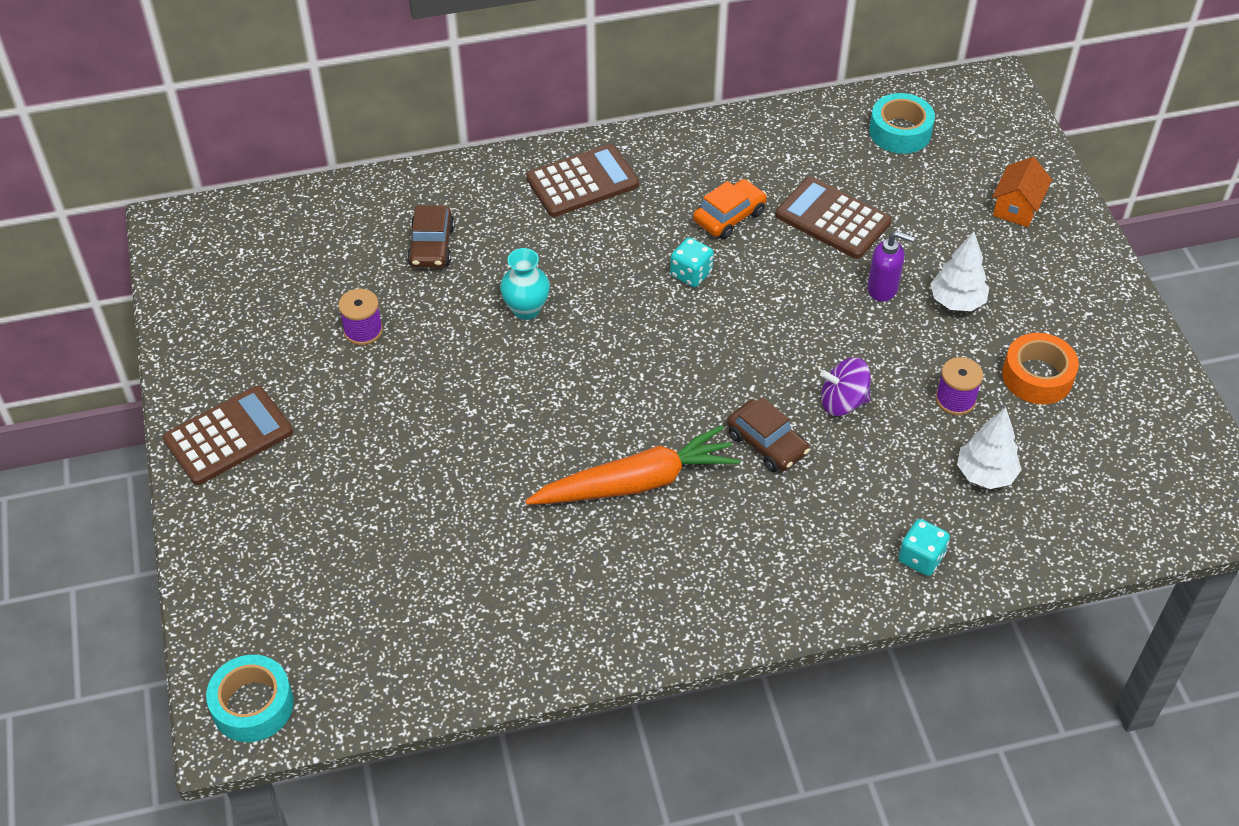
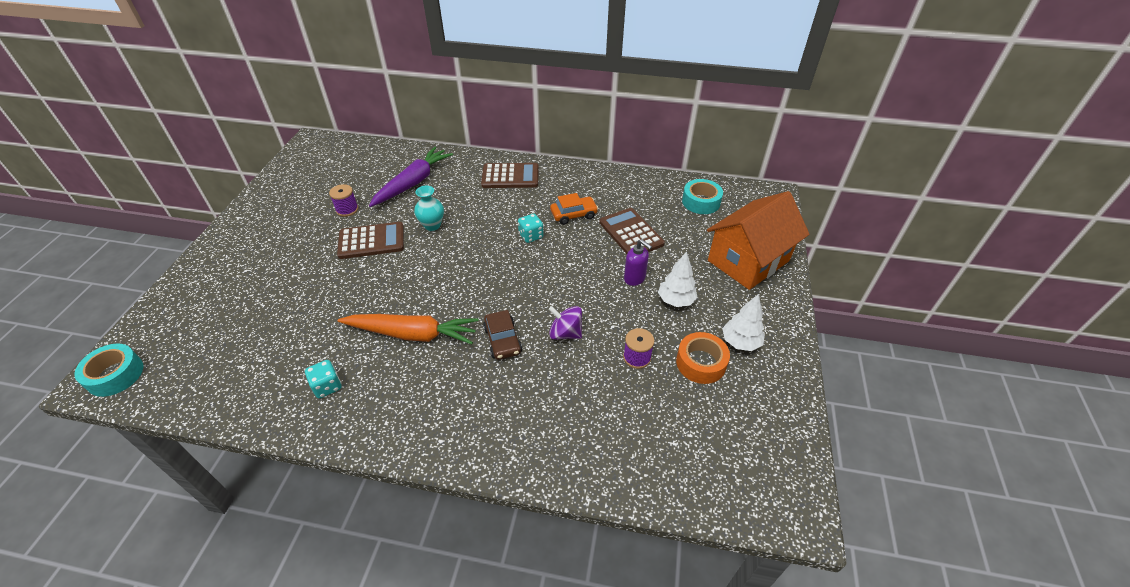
camera: 25 degrees right, 5 degrees down
brown calculator [163,386,293,485] -> brown calculator moved to [337,222,404,259]
brown car [407,205,455,268] -> purple carrot [369,147,453,207]
turquoise dice [898,519,950,576] -> turquoise dice moved to [305,360,341,398]
white tree [957,407,1021,489] -> white tree moved to [722,294,765,351]
orange house [992,157,1052,227] -> orange house [707,191,810,290], size x2.20

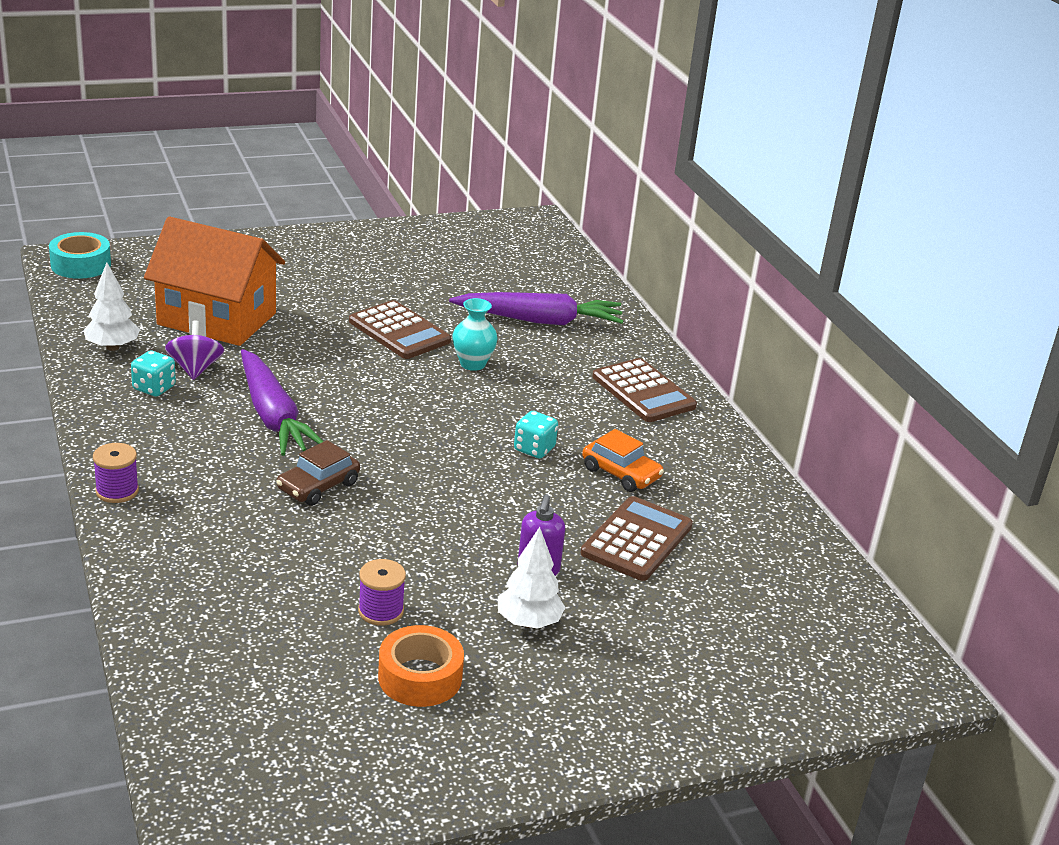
camera: 55 degrees right, 15 degrees down
purple spool [329,184,359,217] -> purple spool moved to [93,443,139,503]
orange carrot [338,314,479,344] -> purple carrot [241,349,324,456]
purple spinning top [549,306,582,340] -> purple spinning top moved to [165,320,224,380]
turquoise tape [682,179,723,214] -> none
orange house [707,191,810,290] -> orange house moved to [144,216,285,346]
white tree [722,294,765,351] -> white tree moved to [83,262,140,351]

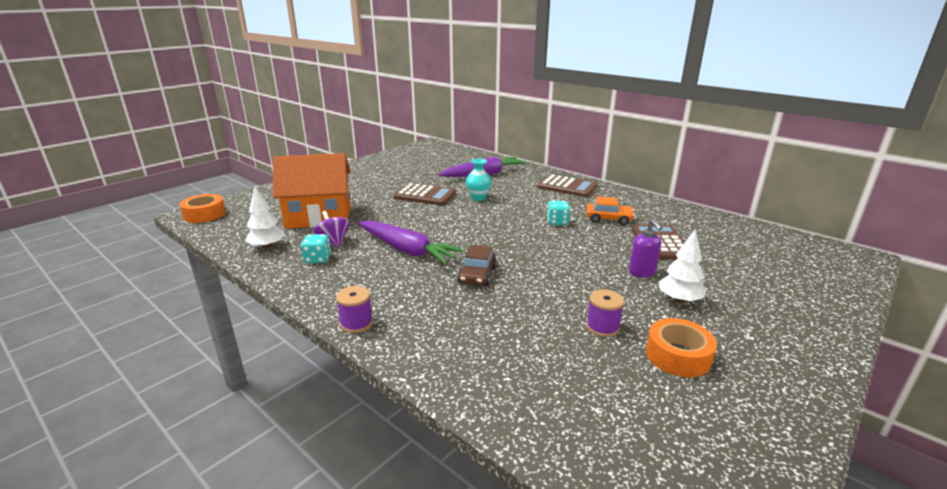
camera: 25 degrees left, 5 degrees down
turquoise tape [49,232,111,279] -> orange tape [179,194,226,223]

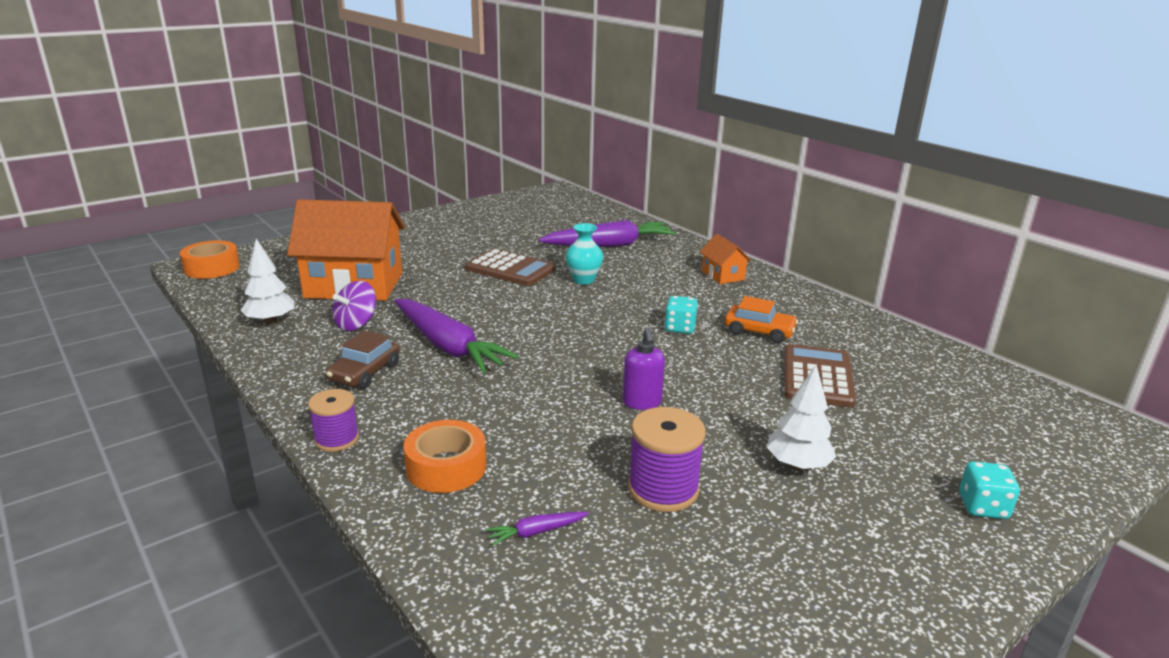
camera: 10 degrees right, 0 degrees up
turquoise dice [301,234,331,263] -> turquoise dice moved to [959,461,1020,519]
purple spinning top [312,211,350,247] -> purple spinning top turned 120 degrees counterclockwise [332,281,376,331]
brown car [457,245,497,287] -> brown car moved to [326,330,399,389]
brown calculator [537,174,597,197] -> orange house [700,234,752,284]
purple spool [586,289,624,337] -> purple spool [628,407,706,512], size x1.52
purple soap dispenser [629,219,662,278] -> purple soap dispenser moved to [623,328,665,410]
orange tape [646,318,717,377] -> orange tape moved to [404,420,486,493]
none -> purple carrot [486,512,589,546]

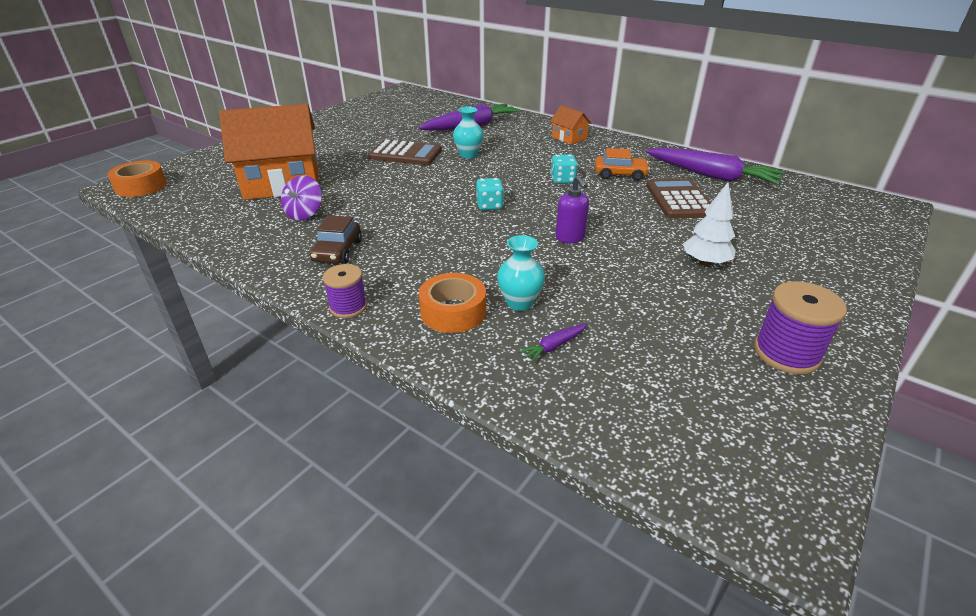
camera: 15 degrees left, 10 degrees up
white tree [241,239,294,325] -> none
purple carrot [394,299,519,373] -> purple carrot moved to [646,148,784,185]
purple spool [628,407,706,512] -> purple spool moved to [754,281,847,375]
turquoise dice [959,461,1020,519] -> turquoise dice moved to [476,178,504,210]
none -> turquoise vase [497,235,545,311]

